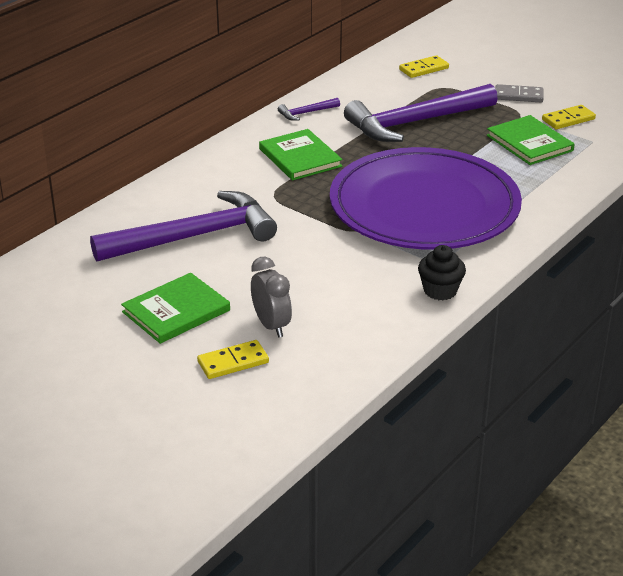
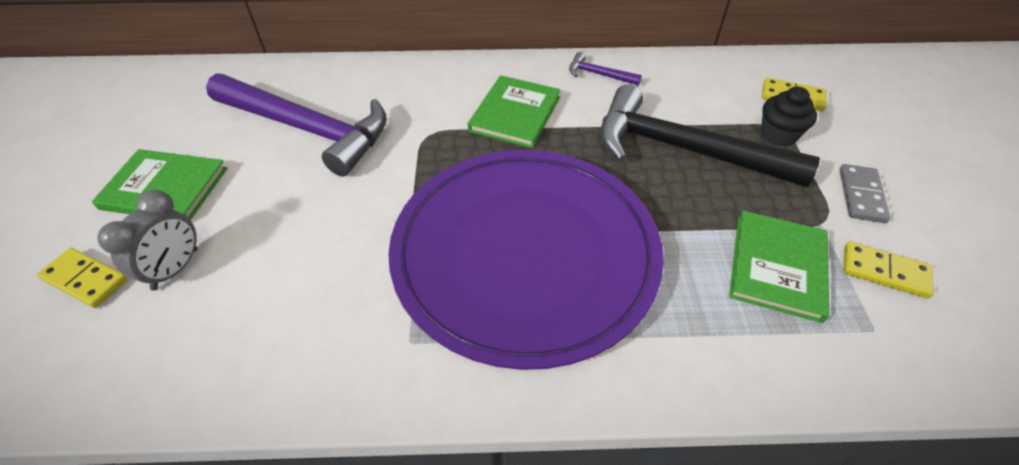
camera: 50 degrees right, 15 degrees up
purple hammer [344,84,498,142] -> black hammer [600,84,820,187]
black cupcake [418,245,466,300] -> black cupcake moved to [761,86,817,147]
grey domino [495,84,544,102] -> grey domino turned 45 degrees clockwise [839,164,890,223]

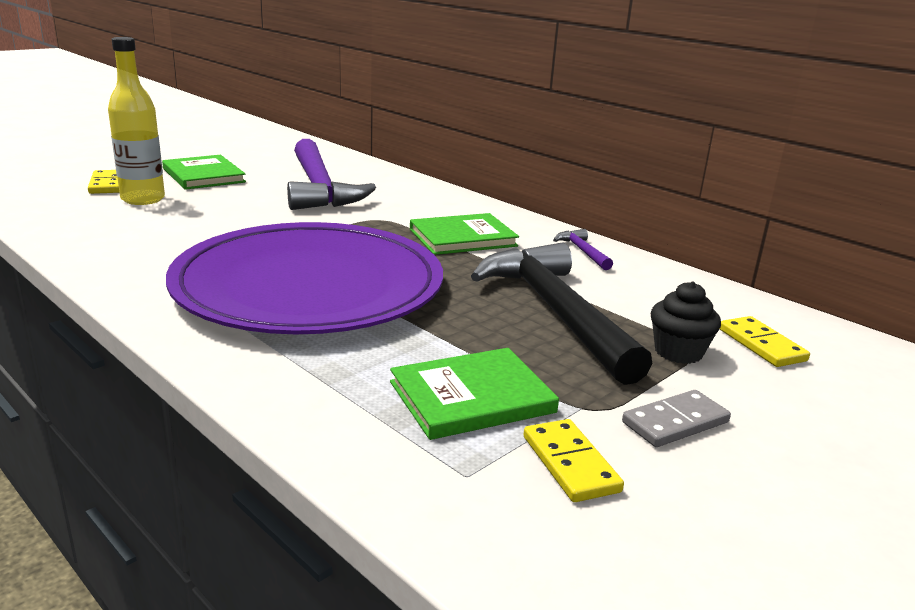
camera: 45 degrees right, 25 degrees down
grey clock [97,190,197,291] -> yellow bottle [108,37,165,205]

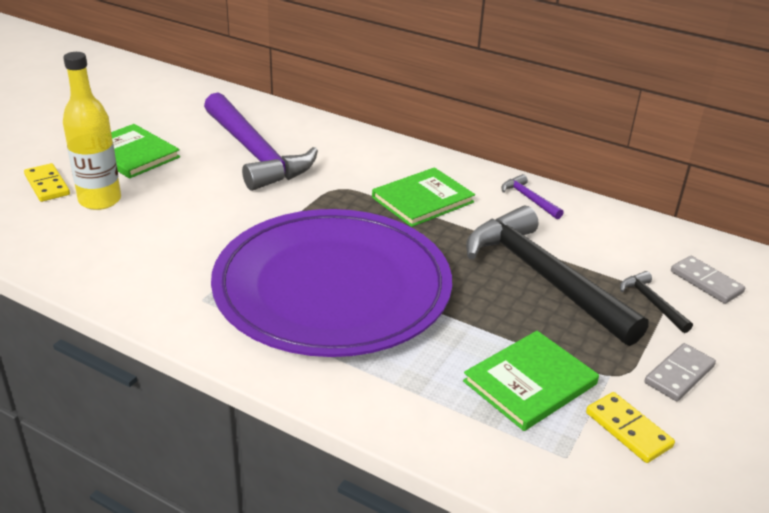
camera: 15 degrees left, 10 degrees up
black cupcake [650,281,721,364] -> black hammer [620,271,693,333]
yellow domino [720,316,810,367] -> grey domino [671,256,745,304]

